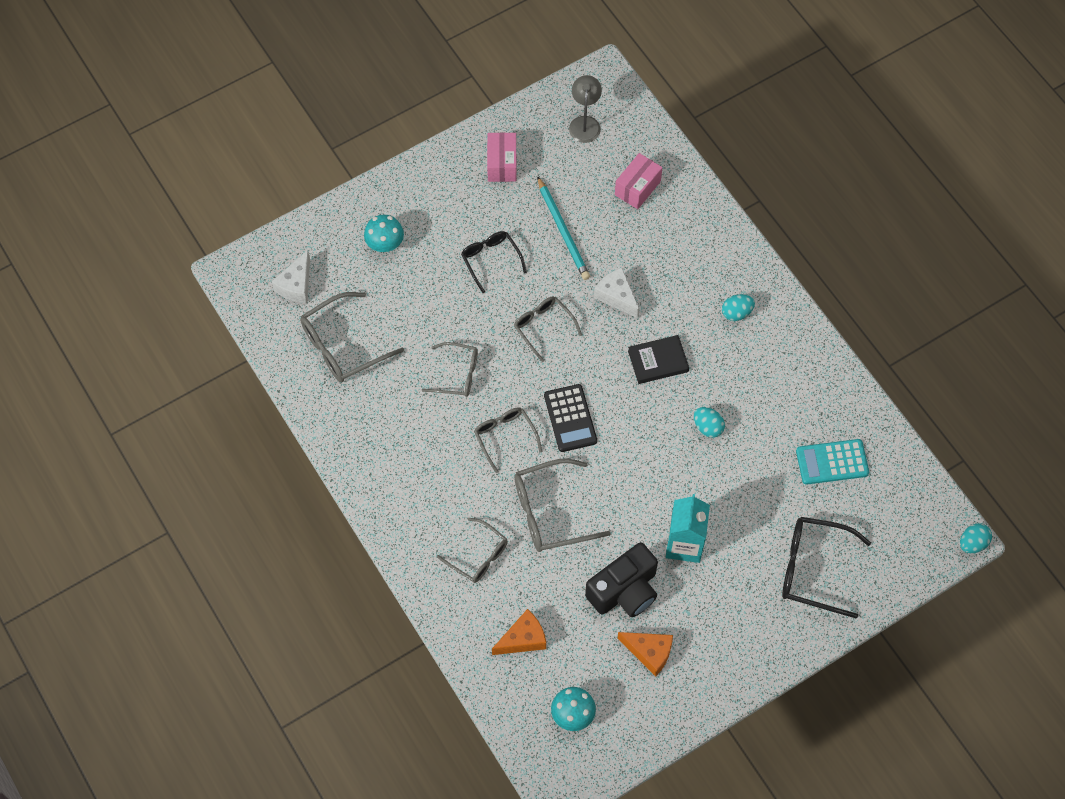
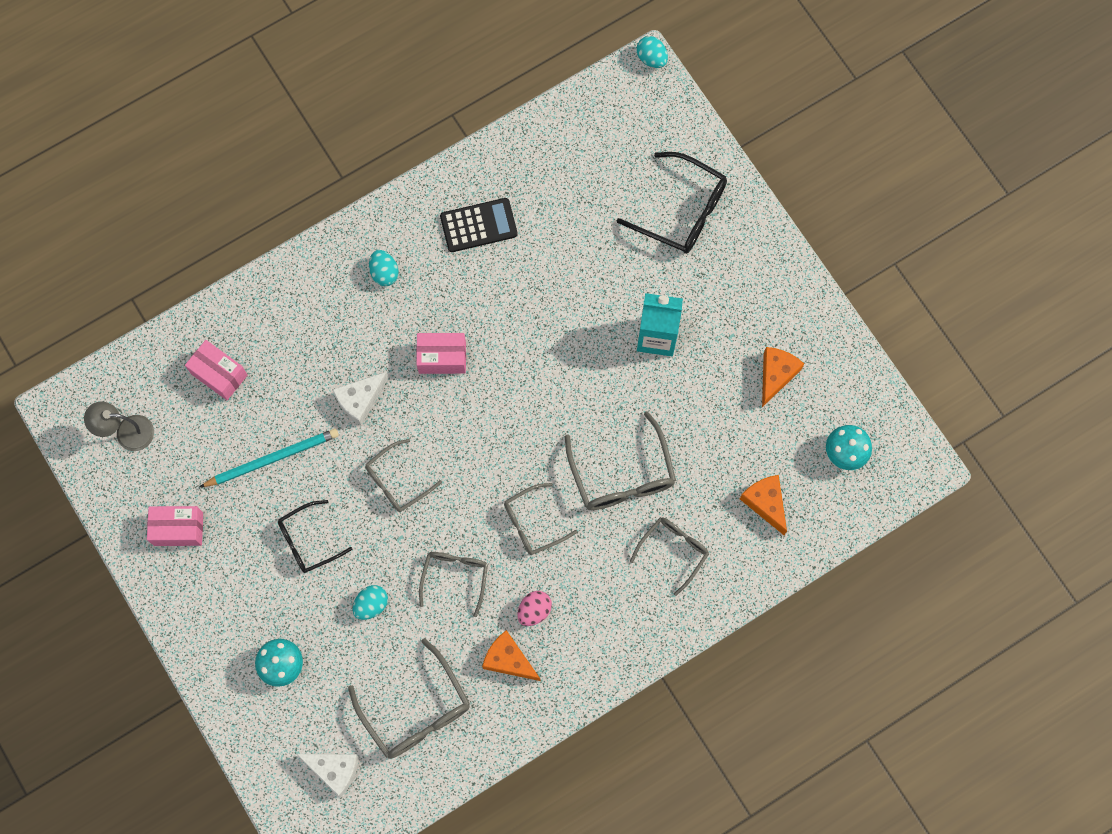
camera: 90 degrees left, 10 degrees up
black calculator [544,384,597,452] -> black calculator moved to [440,198,518,252]
black camera [585,542,658,617] -> none
black book [628,335,689,384] -> pink box [416,333,466,374]
turquoise egg [694,407,725,438] -> turquoise egg moved to [353,585,388,620]
black glasses [782,517,871,619] -> black glasses turned 75 degrees counterclockwise [617,152,727,254]
turquoise calculator [796,439,869,485] -> none
none -> orange cheese [482,630,540,681]
none -> pink egg [517,591,552,626]

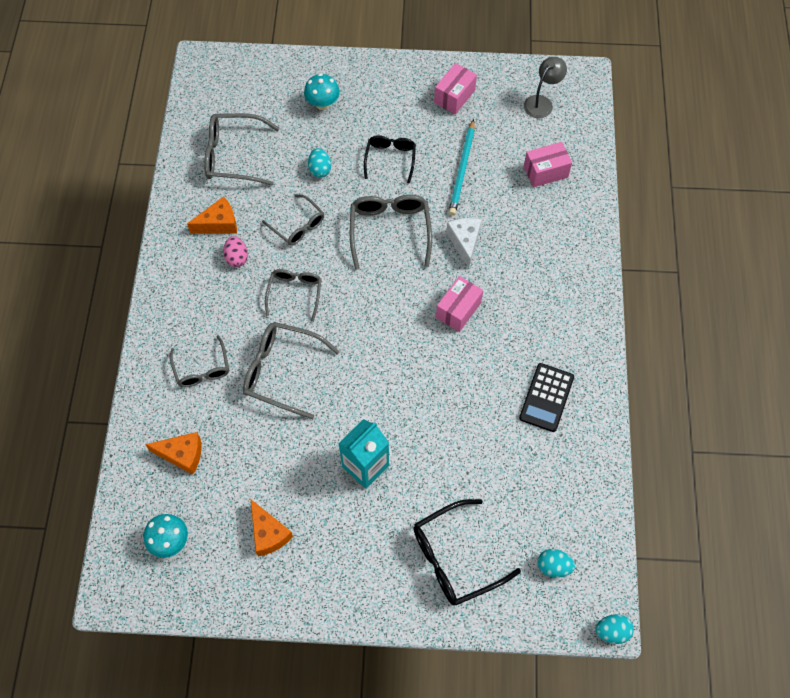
camera: 125 degrees right, 10 degrees down
white cheese [297,754,359,797] -> none
grey glasses [365,439,442,512] -> grey glasses [350,195,432,270], size x1.55
turquoise egg [369,250,399,286] -> turquoise egg moved to [538,549,575,578]

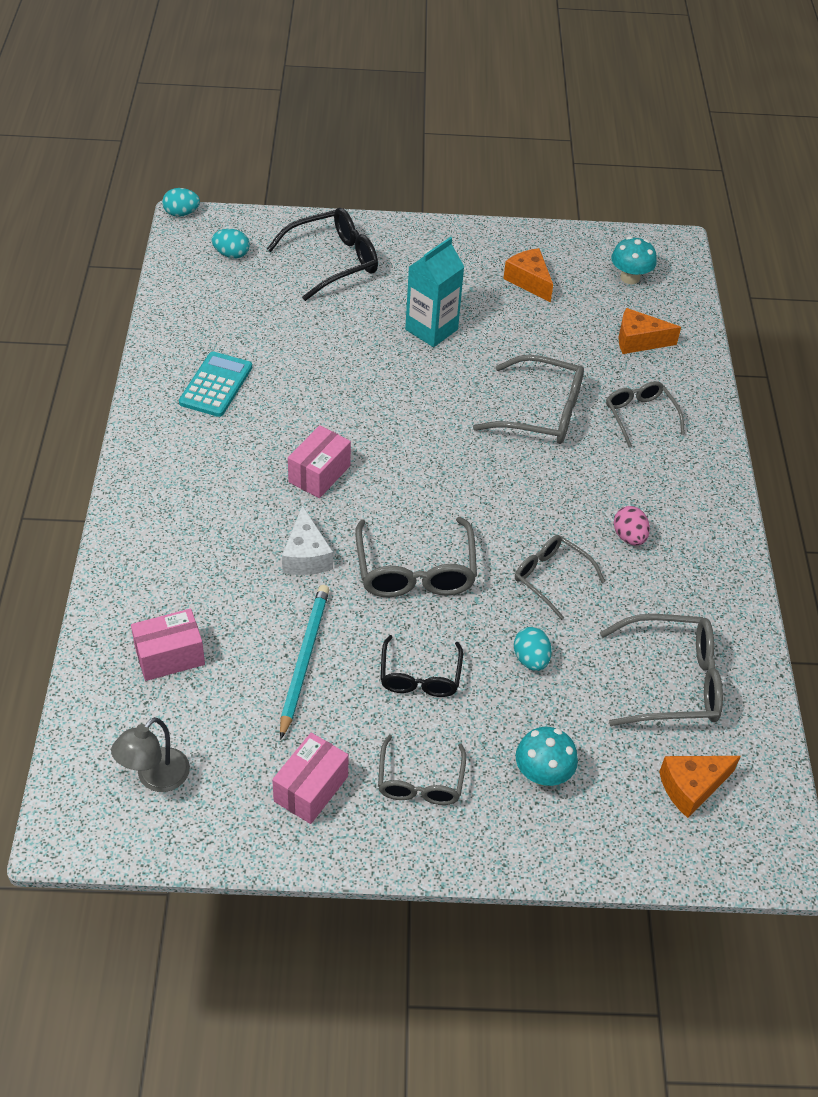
camera: 175 degrees right, 15 degrees down
orange cheese [187,196,237,234] -> orange cheese moved to [659,756,741,818]
grey glasses [265,269,322,322] -> grey glasses moved to [378,735,466,805]
black calculator [519,363,574,432] -> turquoise calculator [179,352,252,417]

